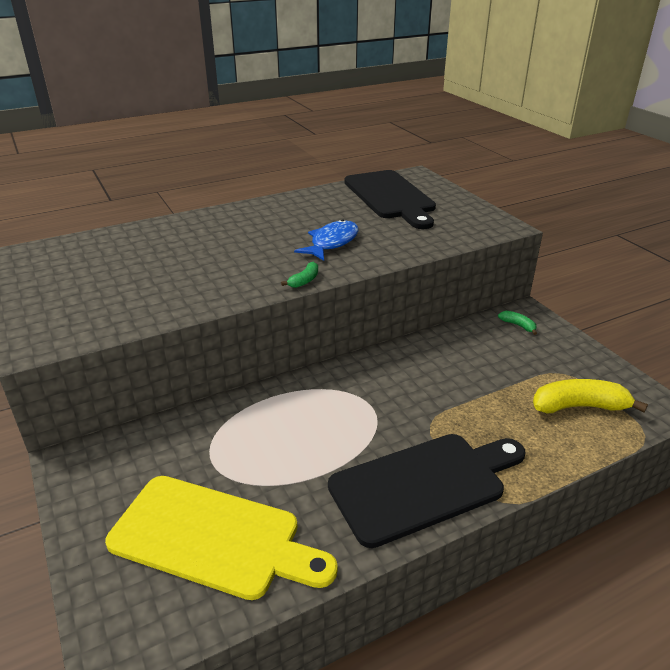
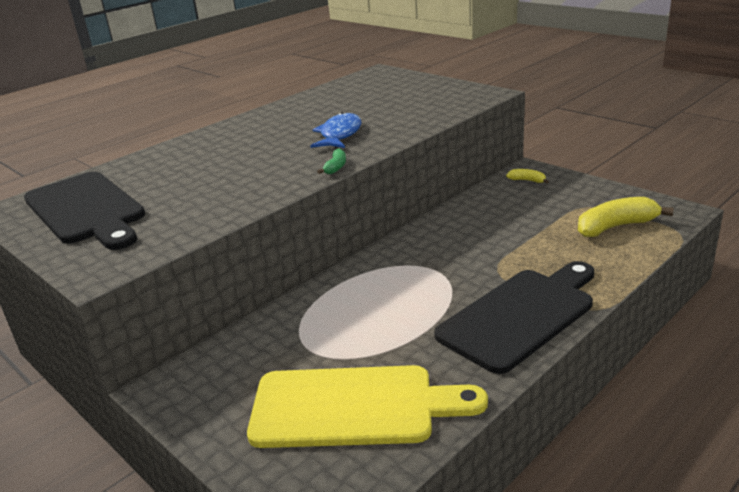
camera: 15 degrees left, 5 degrees down
black cutting board [344,170,436,229] -> black cutting board moved to [24,171,145,250]
green banana [498,311,537,335] -> yellow banana [506,169,549,183]

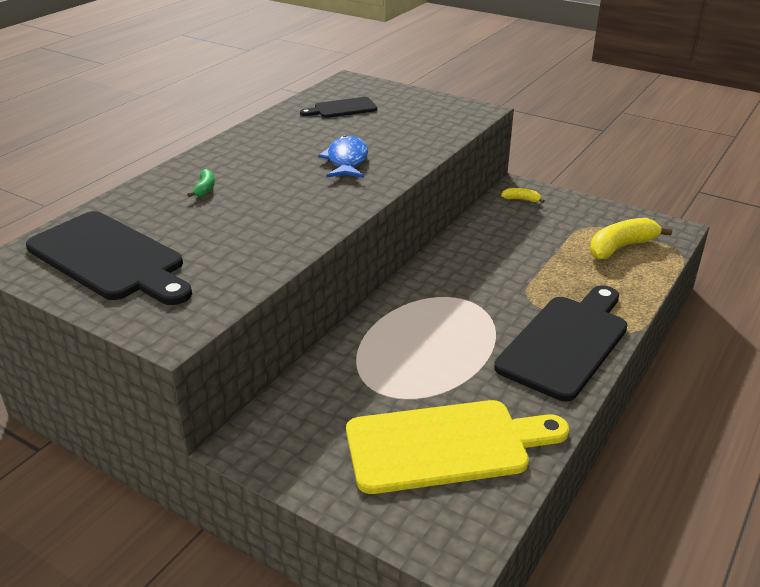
camera: 15 degrees left, 5 degrees up
green banana [317,149,346,174] -> green banana moved to [187,169,215,197]
none -> black cutting board [300,97,377,118]

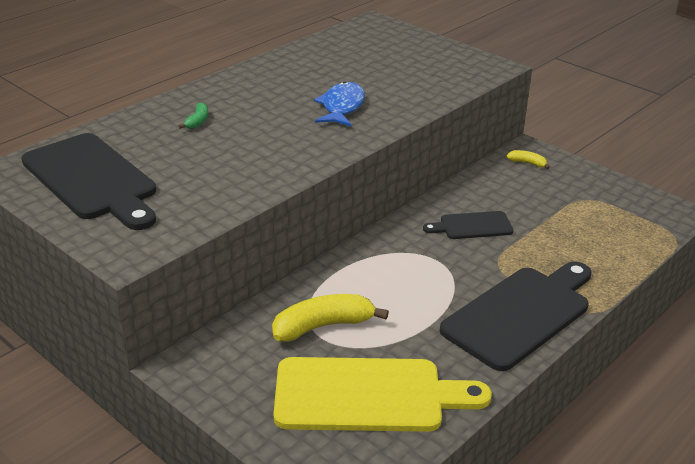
camera: 10 degrees right, 0 degrees up
black cutting board [300,97,377,118] -> black cutting board moved to [423,211,514,239]
yellow banana [590,218,673,259] -> yellow banana moved to [272,294,389,342]

